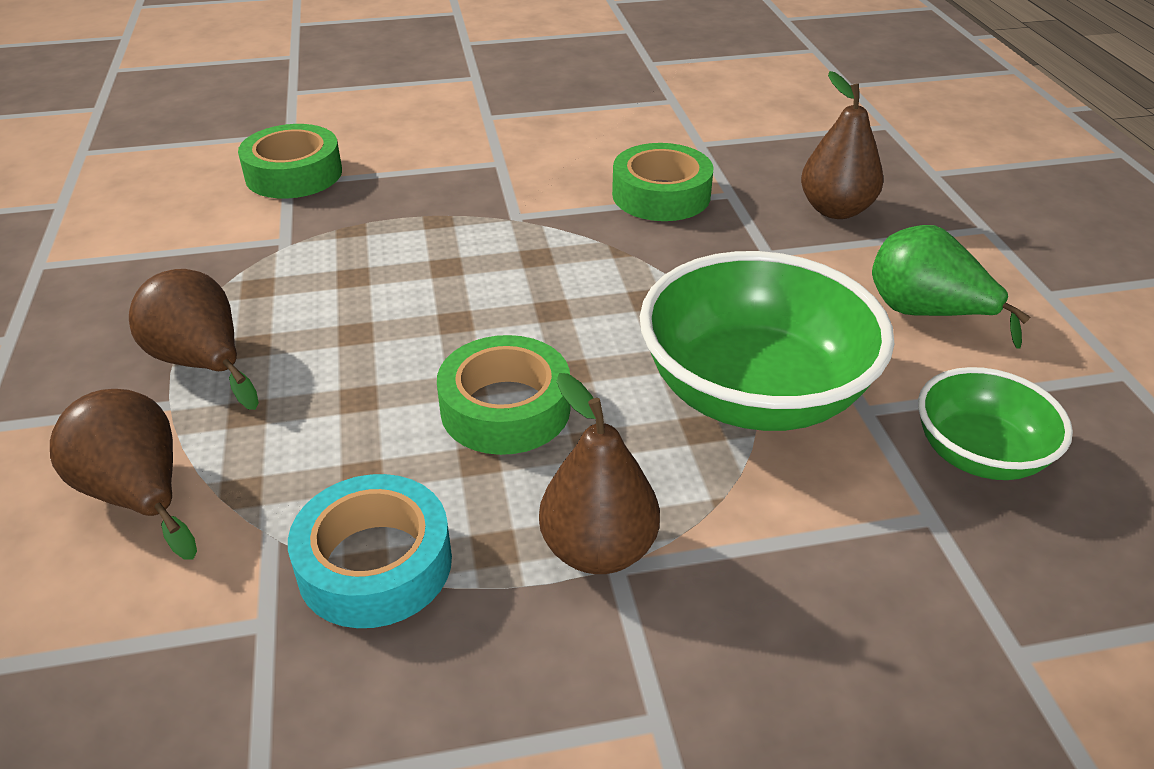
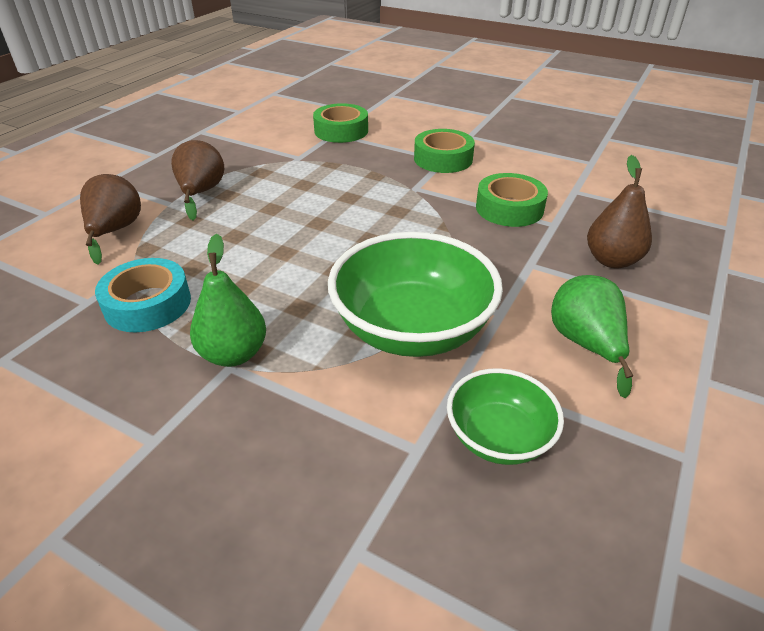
camera: 40 degrees right, 0 degrees up
green tape [437,335,571,455] -> green tape moved to [414,129,475,173]
brown pear [539,373,660,574] -> green pear [190,234,266,367]

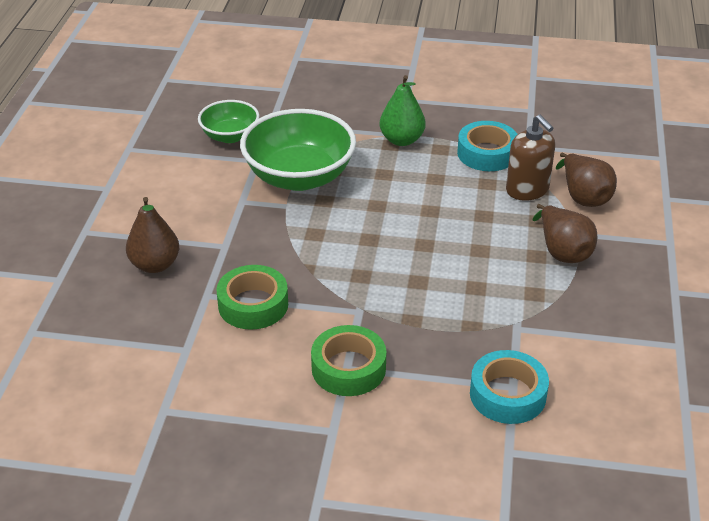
camera: 160 degrees right, 0 degrees up
green tape [313,103,368,143] -> turquoise tape [470,350,549,424]
green pear [551,275,633,398] -> none
none -> brown soap dispenser [506,115,555,201]

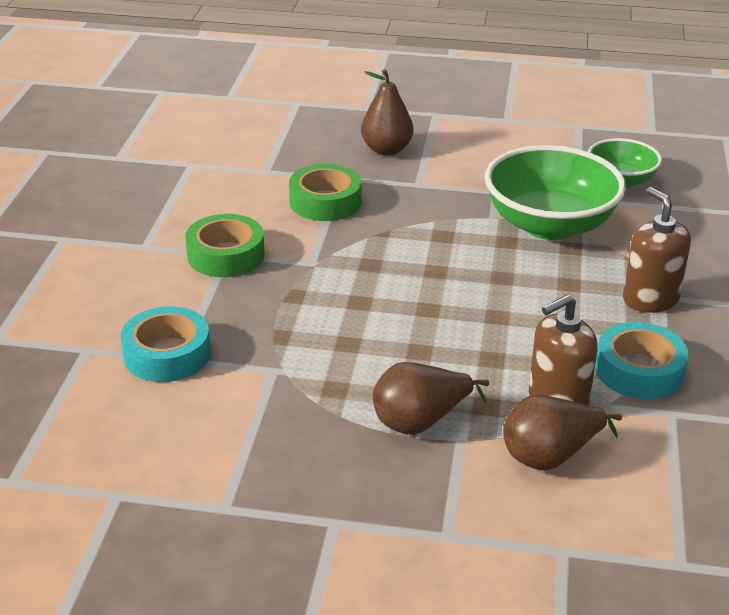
camera: 90 degrees right, 5 degrees down
green pear [380,75,425,146] -> brown soap dispenser [623,187,691,313]

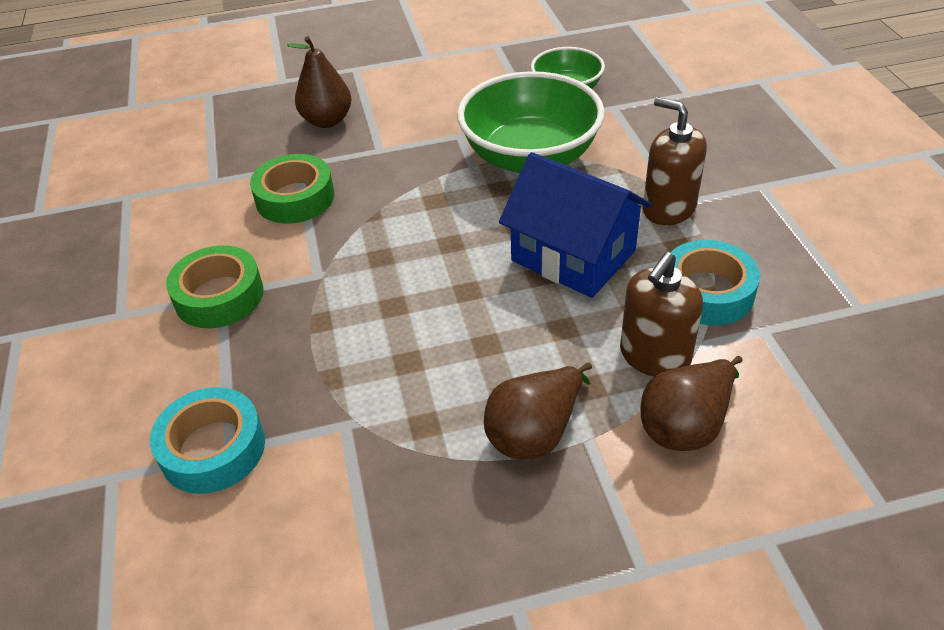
camera: 20 degrees left, 10 degrees up
none -> blue house [499,152,652,298]

